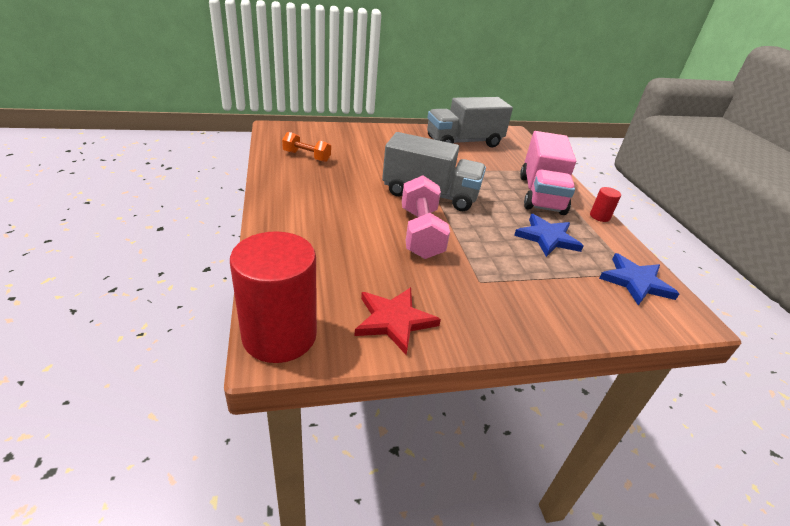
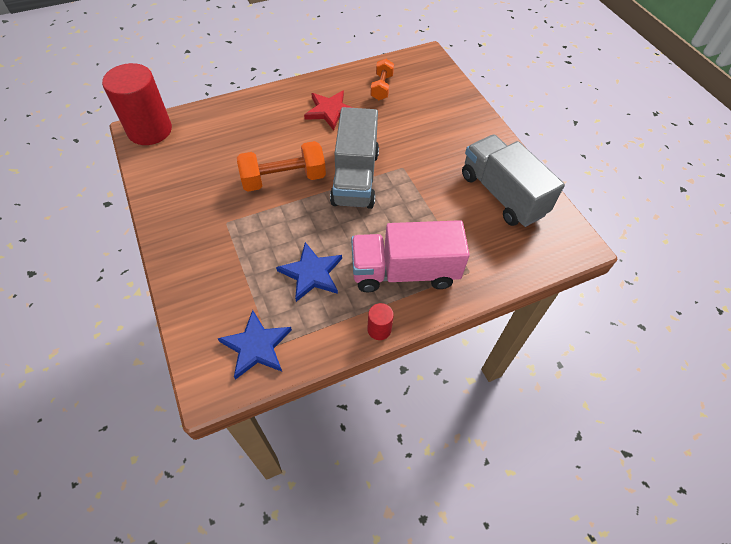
camera: 80 degrees right, 20 degrees up
red star [355,287,441,355] -> red star moved to [304,90,353,130]
pink dumbbell [402,175,450,259] -> orange dumbbell [237,141,326,192]

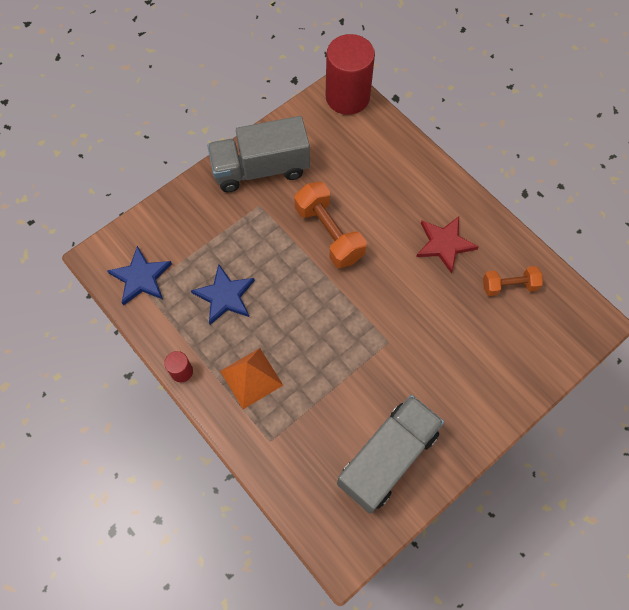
camera: 75 degrees right, 10 degrees up
grey truck [330,107,379,209] -> grey truck moved to [207,116,310,192]
pink truck [351,220,470,292] -> orange pyramid [220,348,283,409]

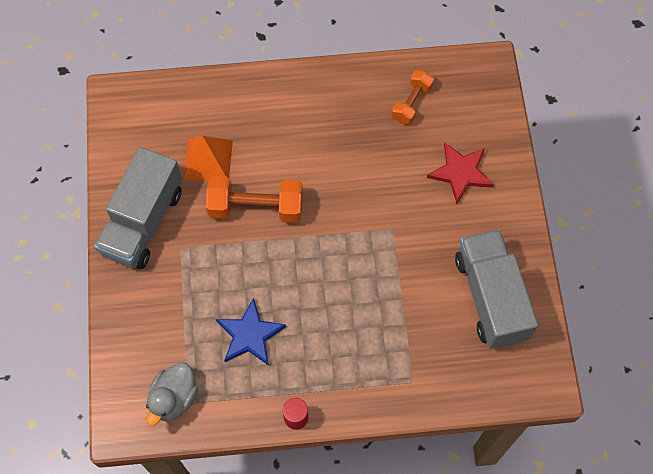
camera: 55 degrees left, 0 degrees up
blue star [108,246,172,306] -> grey duck [146,362,198,426]
orange pyramid [220,348,283,409] -> orange pyramid moved to [183,136,233,180]
red cylinder [326,34,375,115] -> none
red star [416,216,479,274] -> red star moved to [427,143,494,204]

